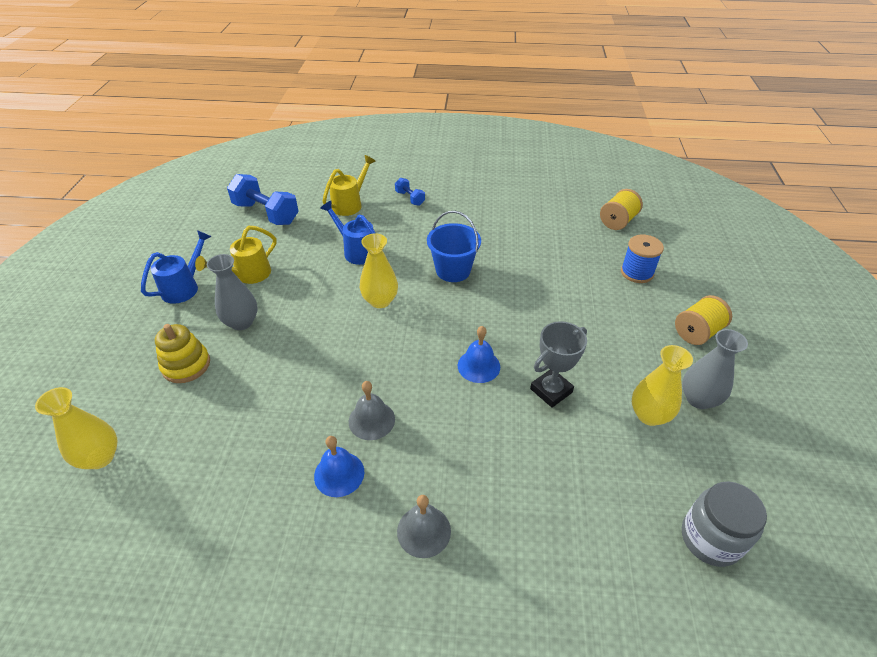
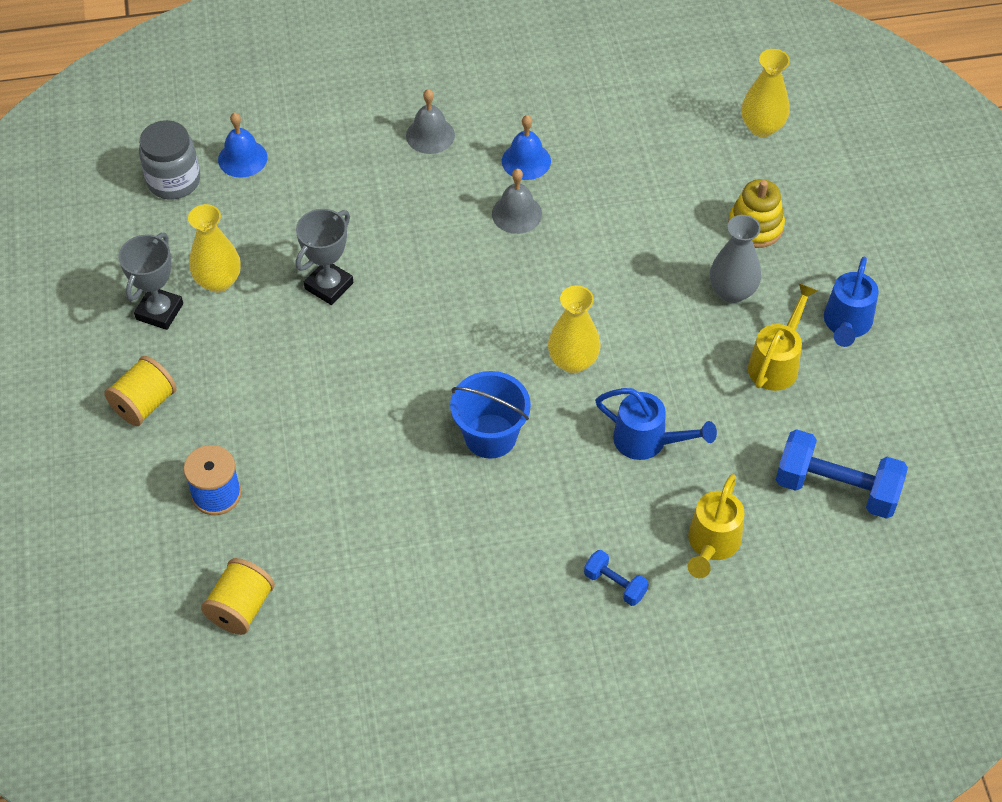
camera: 165 degrees right, 10 degrees up
blue bell [458,326,500,383] -> blue bell moved to [218,112,267,178]
grey vase [682,329,748,409] -> grey trophy [118,233,183,330]

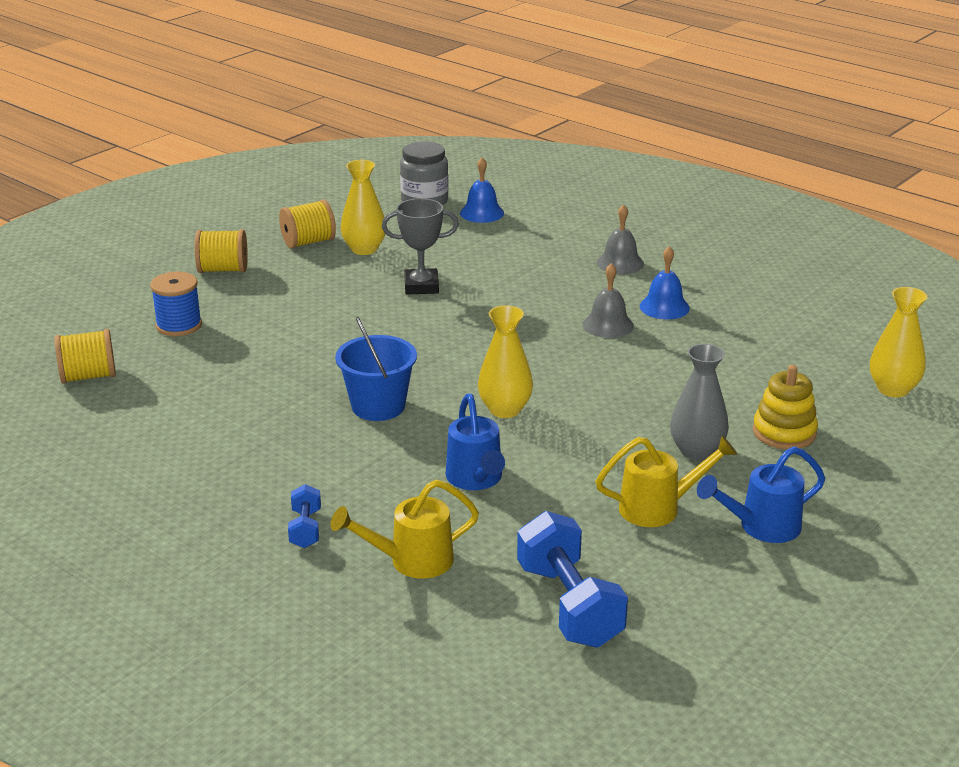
camera: 50 degrees right, 25 degrees down
grey trophy [118,233,183,330] -> yellow spool [279,200,336,249]

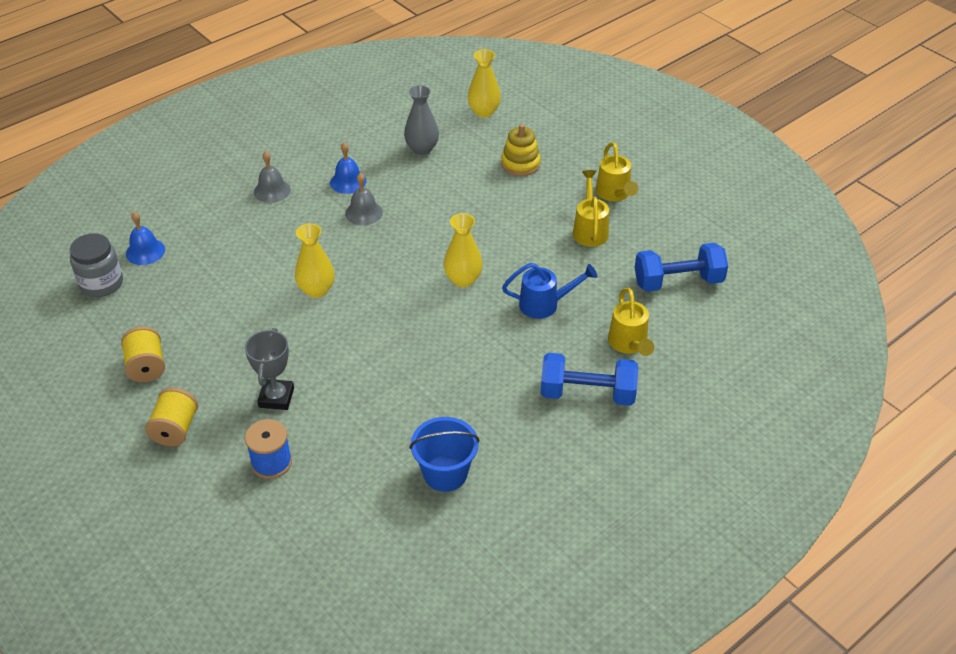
camera: 80 degrees left, 15 degrees up
yellow spool [55,329,116,384] -> none
blue dumbbell [288,484,321,548] -> blue dumbbell [541,353,638,406], size x1.99
blue bucket [335,317,417,421] -> blue bucket moved to [409,417,480,492]
yellow vase [341,160,385,255] -> yellow vase moved to [295,223,335,298]
grey trophy [382,198,459,294] -> grey trophy moved to [245,328,294,410]
grey vase [670,344,729,461] -> grey vase moved to [404,85,439,155]
blue watering can [697,446,825,543] -> yellow watering can [596,142,638,201]

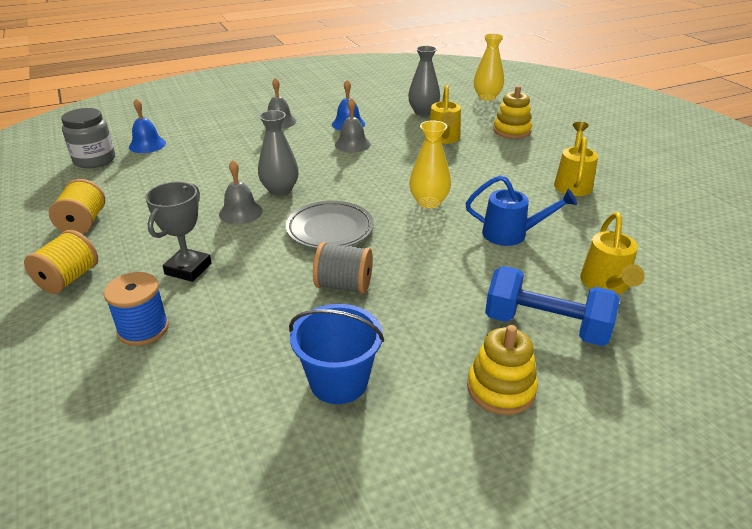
camera: 15 degrees right, 10 degrees down
yellow vase [295,223,335,298] -> grey vase [258,110,299,196]
yellow watering can [596,142,638,201] -> yellow watering can moved to [430,85,461,144]
blue dumbbell [635,243,728,292] -> none
none -> grey bell [219,160,263,224]
none -> grey plate [286,201,374,249]
none -> grey spool [313,242,373,294]
none -> yellow stacking toy [467,325,538,415]

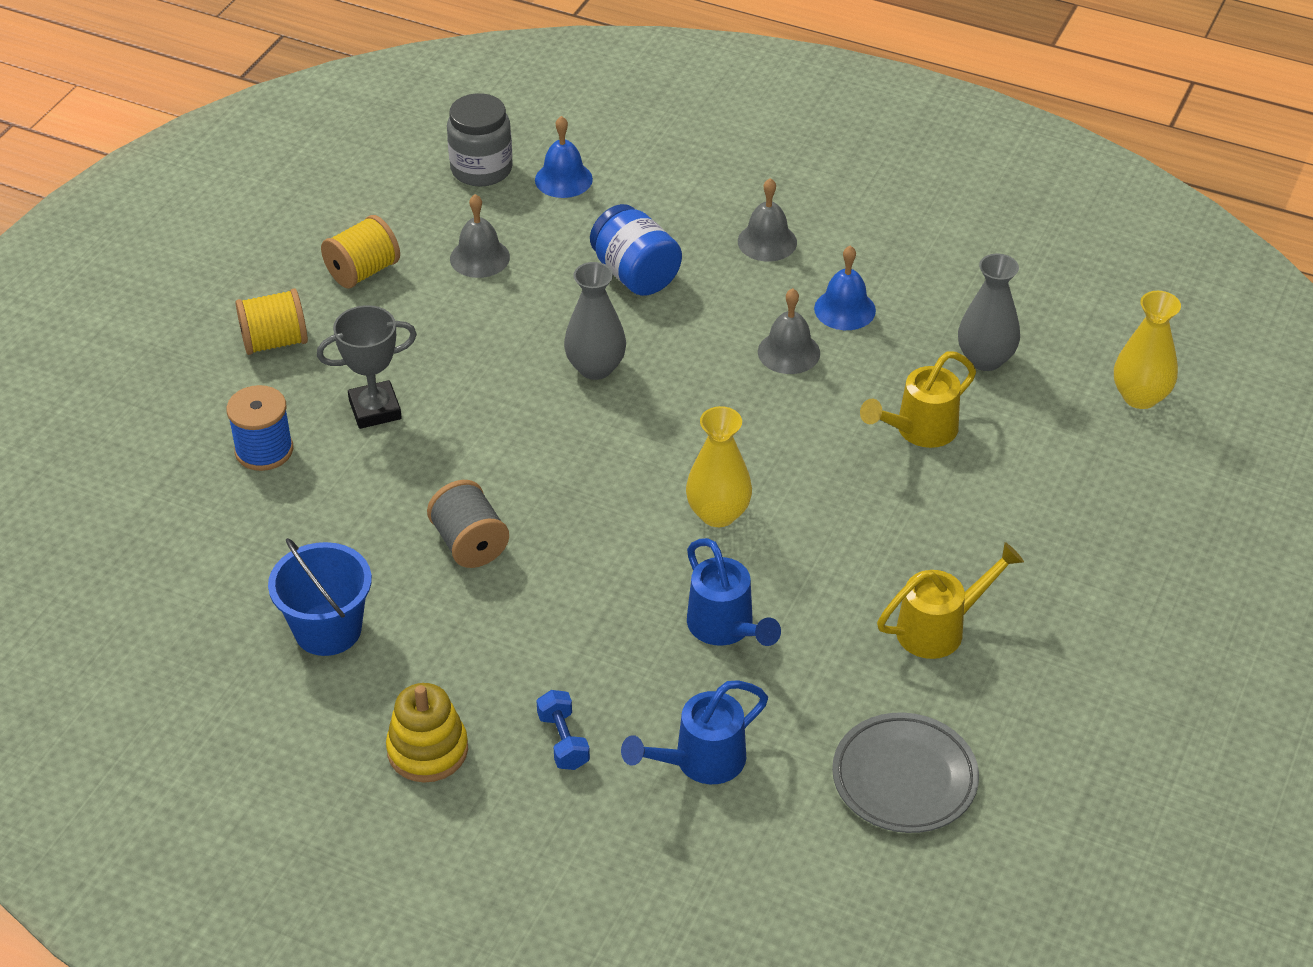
camera: 50 degrees right, 10 degrees up
grey bell [219,160,263,224] -> grey bell moved to [450,194,510,278]
grey plate [286,201,374,249] -> grey plate moved to [832,712,979,833]
blue dumbbell [485,266,620,346] -> blue dumbbell [537,690,590,770], size x0.50
yellow stacking toy [493,86,532,139] -> none
yellow watering can [580,212,645,294] -> blue watering can [621,680,768,784]
none -> blue jar [590,204,682,296]

